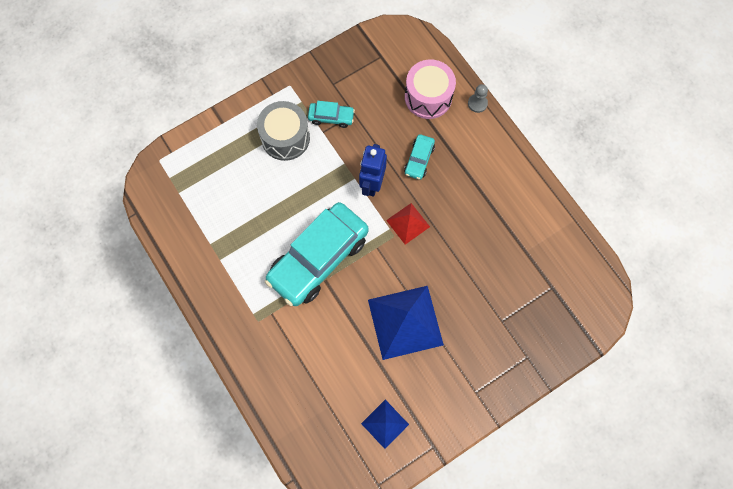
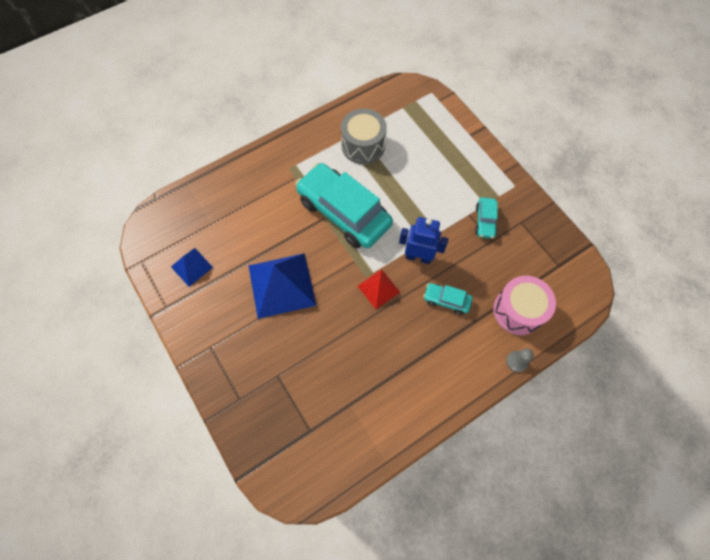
camera: 90 degrees right, 5 degrees down
grey drum [257,101,310,161] -> grey drum moved to [341,109,387,164]

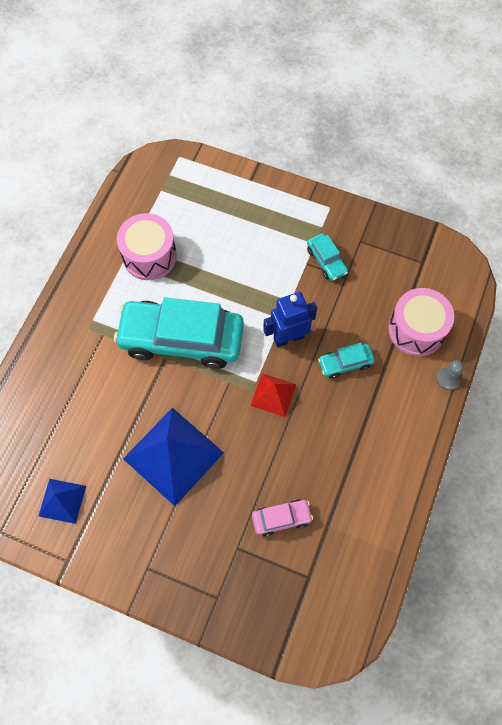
camera: 35 degrees left, 0 degrees up
grey drum [341,109,387,164] -> pink drum [117,213,177,280]
none -> pink car [252,499,313,537]

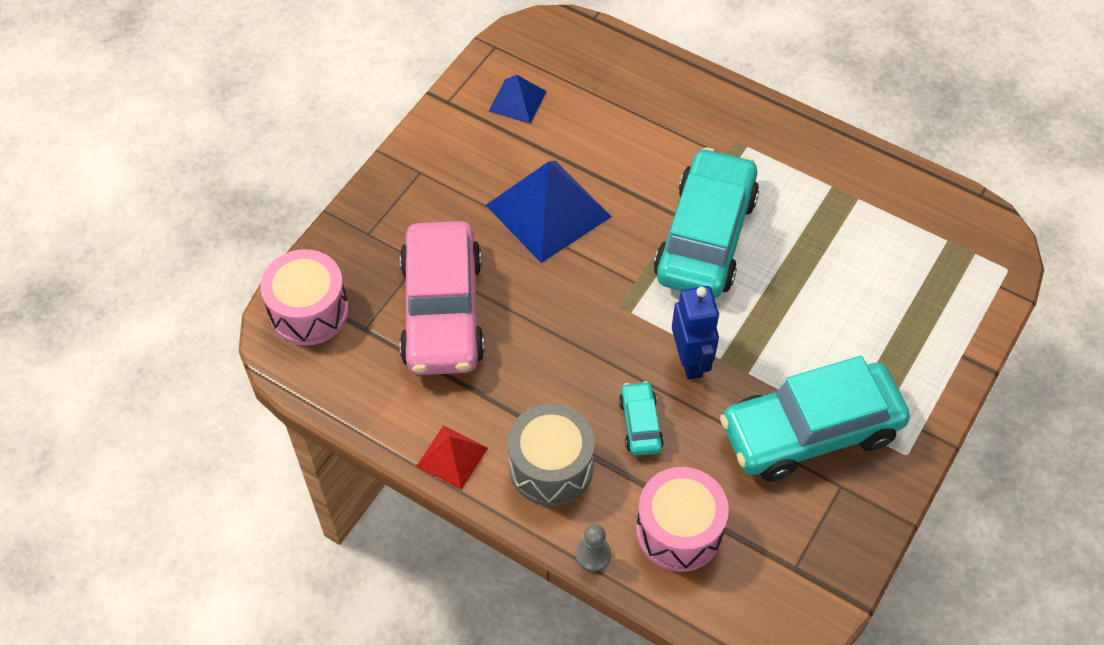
camera: 100 degrees right, 10 degrees down
pink drum [117,213,177,280] -> pink drum moved to [260,249,349,346]
red pyramid [250,373,296,417] -> red pyramid moved to [416,425,488,490]
pink car [252,499,313,537] -> pink car [399,221,485,375], size x2.29
turquoise car [307,233,348,281] -> turquoise car [720,356,910,482], size x2.29
none -> grey drum [508,403,595,506]

